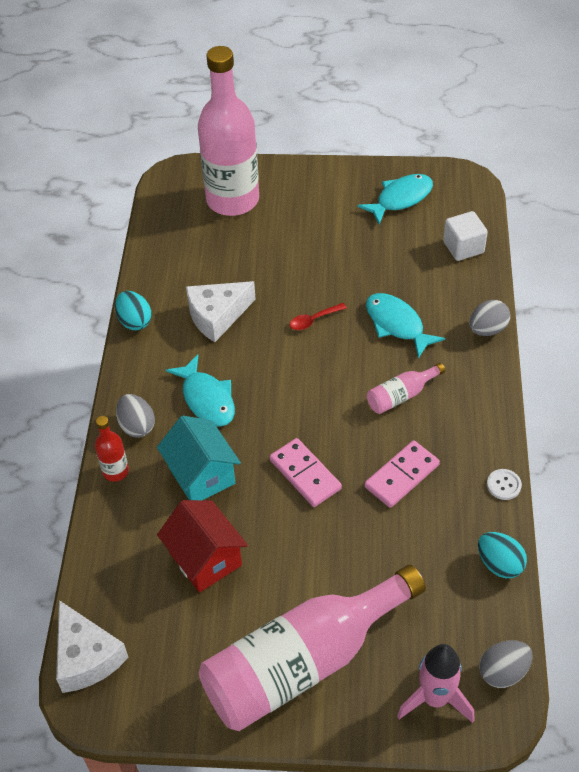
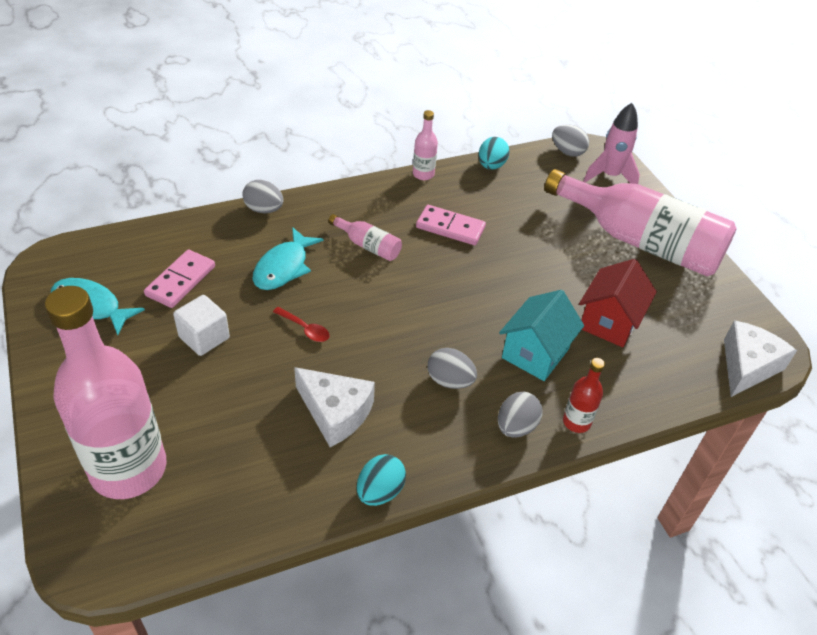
camera: 120 degrees left, 5 degrees down
turquoise fish [166,355,235,427] -> grey egg [427,348,477,389]
pink domino [270,438,342,507] -> pink domino moved to [144,249,215,308]
white cube [443,211,488,261] -> white cube moved to [173,295,230,356]
white button [487,469,522,500] -> pink bottle [413,110,438,180]

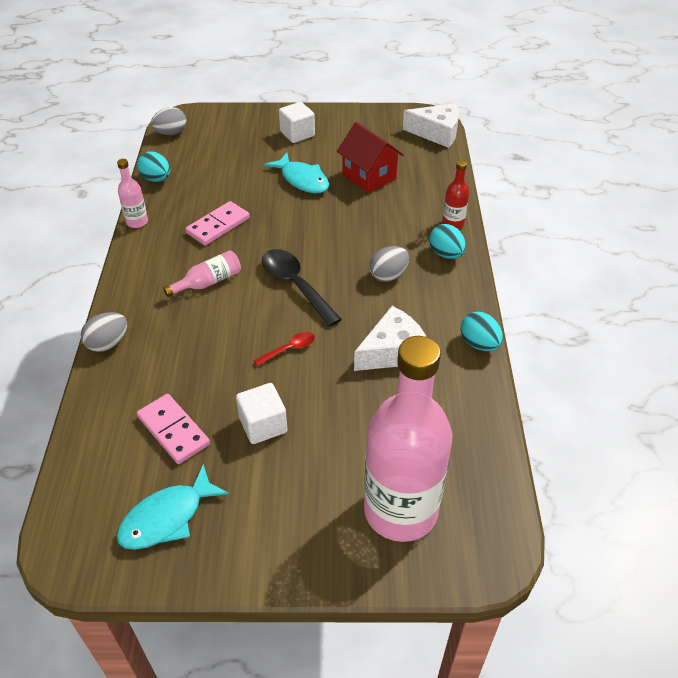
camera: 65 degrees left, 0 degrees up
turquoise fish [252,227,324,290] -> turquoise fish moved to [264,153,329,193]
grey egg [498,392,542,438] -> turquoise egg [429,224,466,259]
turquoise house [499,290,584,381] -> none
pink bottle [544,169,737,276] -> white cube [279,102,315,143]
pink rocket [583,103,640,184] -> none
white cheese [724,320,797,397] -> white cheese turned 135 degrees clockwise [403,103,459,148]
none -> black spoon [262,249,342,327]

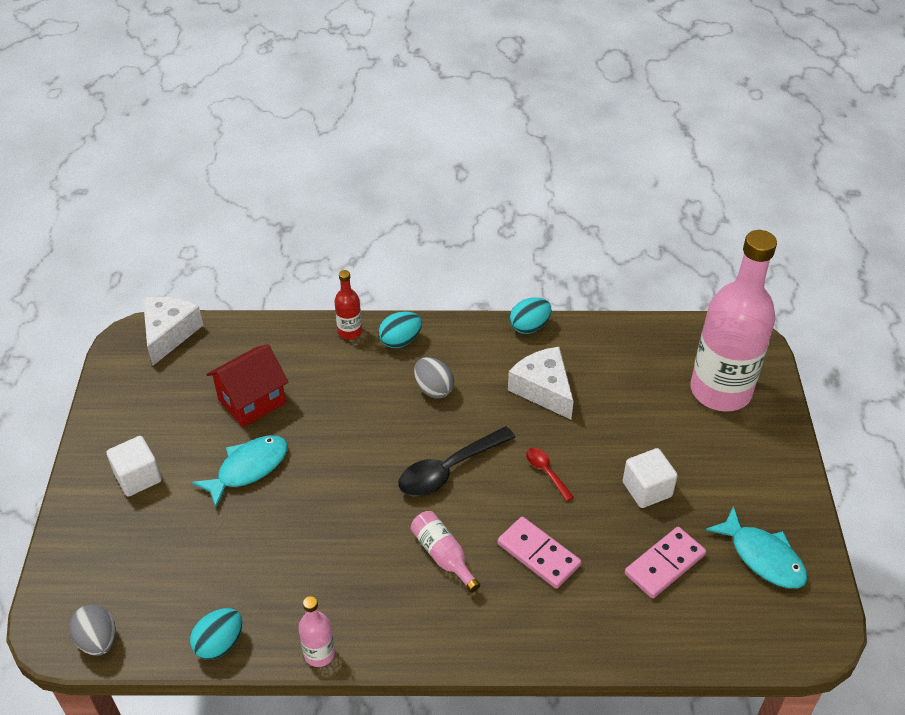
camera: 90 degrees left, 0 degrees up
grey egg [81,312,127,352] -> none
pink domino [185,201,250,246] -> pink domino moved to [498,517,581,589]

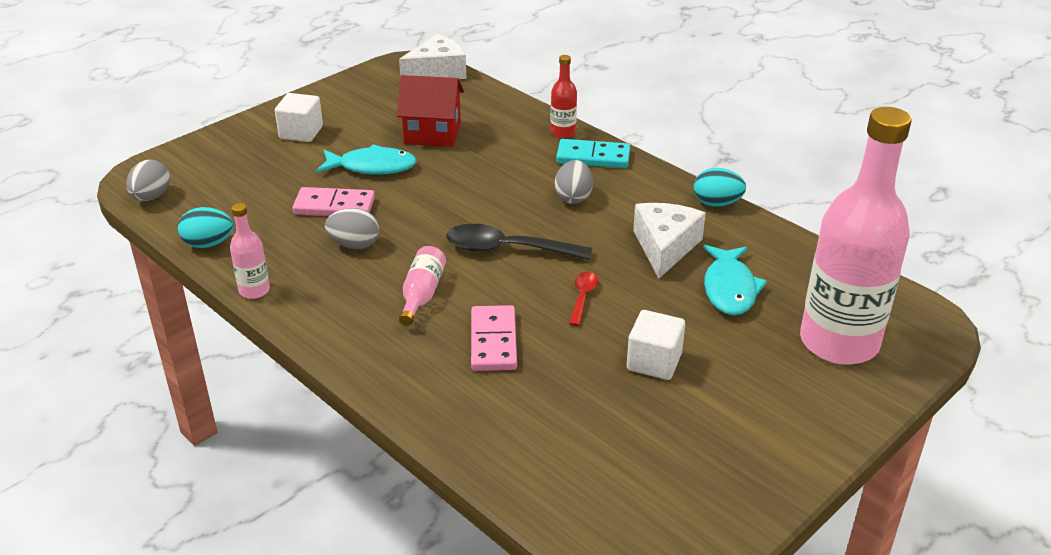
camera: 45 degrees right, 10 degrees down
turquoise egg [379,312,422,348] -> turquoise domino [556,139,630,168]
pink domino [625,527,706,599] -> pink domino moved to [292,187,375,216]
turquoise fish [706,506,808,588] -> turquoise fish moved to [703,245,767,315]
none -> grey egg [325,208,379,249]

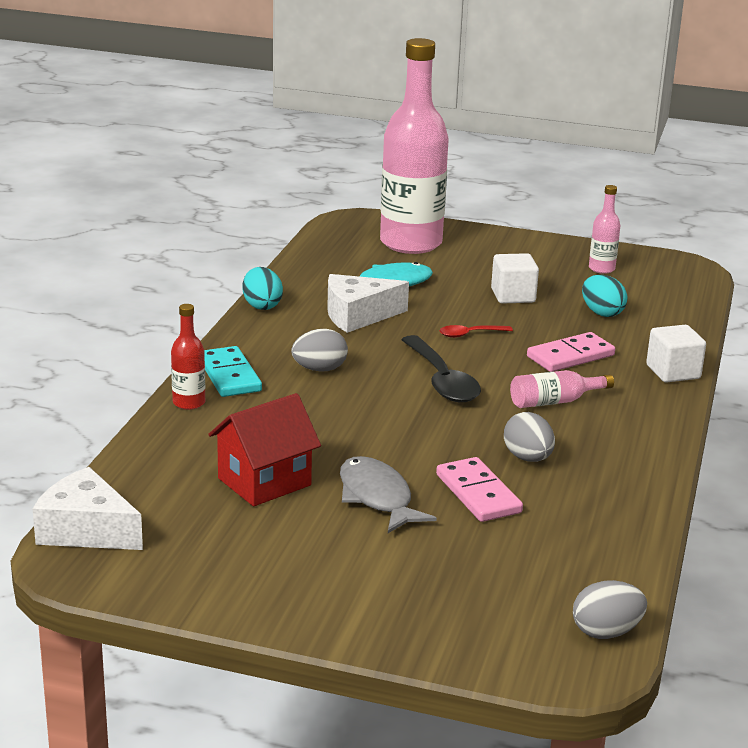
camera: 120 degrees left, 10 degrees down
turquoise egg [178,207,234,248] -> turquoise egg moved to [582,275,628,317]
pink bottle [230,203,270,299] -> pink bottle moved to [589,185,620,274]
white cube [275,93,323,142] -> white cube moved to [646,325,706,383]
turquoise fish [316,144,417,175] -> grey fish [340,456,437,533]
red house [397,75,464,147] -> red house turned 75 degrees clockwise [209,393,321,506]

